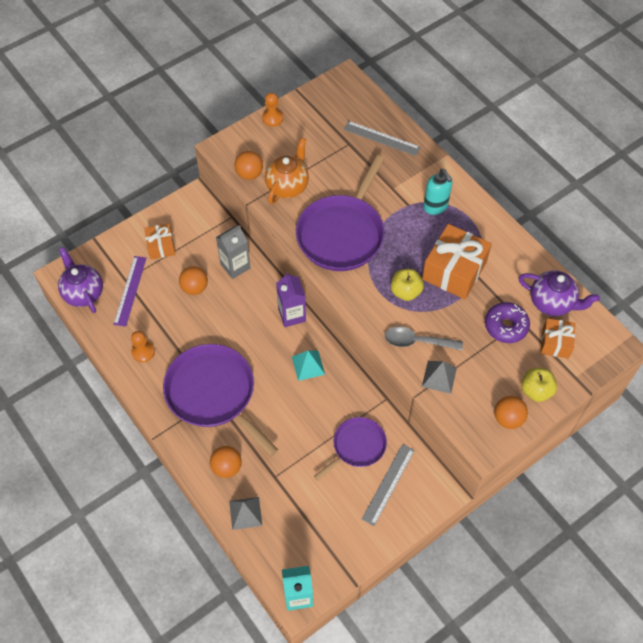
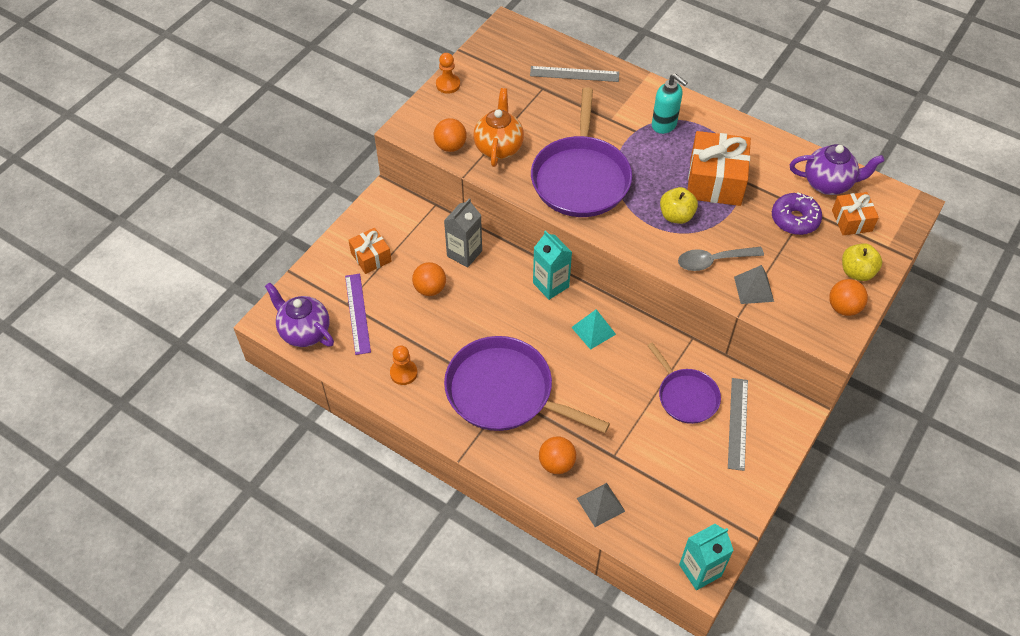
camera: 20 degrees left, 5 degrees down
purple carton [276,272,306,327] -> turquoise carton [533,230,572,300]
purple pan [314,417,387,481] -> purple pan turned 120 degrees clockwise [647,343,721,424]

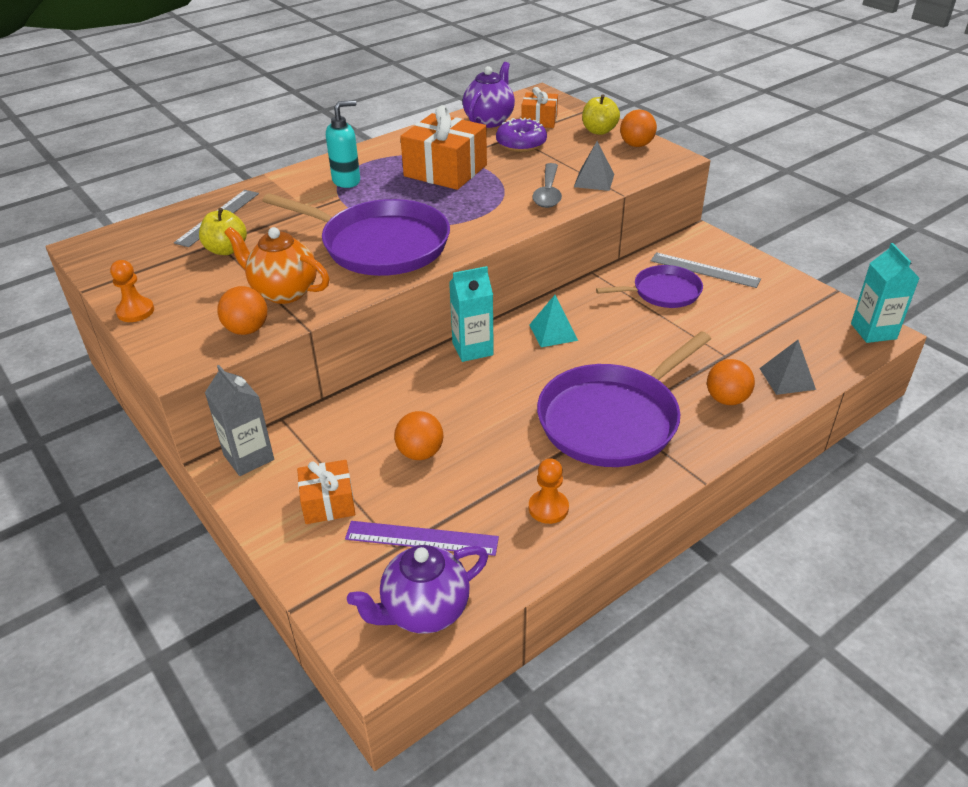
camera: 70 degrees left, 15 degrees down
grey carton [444,198,482,268] -> grey carton moved to [205,365,274,476]
yellow apple [660,187,698,224] -> yellow apple moved to [199,208,247,255]

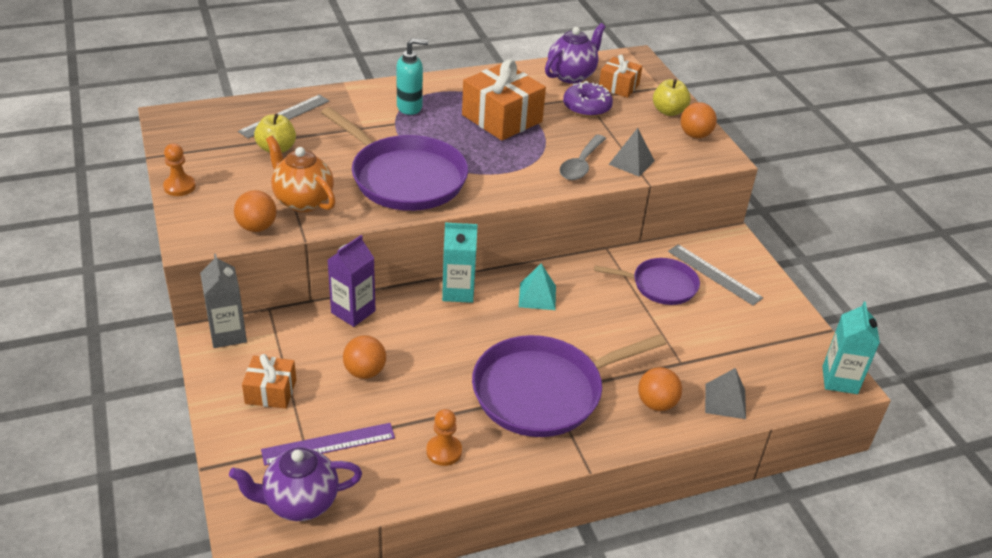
camera: 15 degrees right, 0 degrees up
purple ruler [345,521,499,556] -> purple ruler turned 45 degrees counterclockwise [261,423,395,466]
none -> purple carton [328,235,376,327]

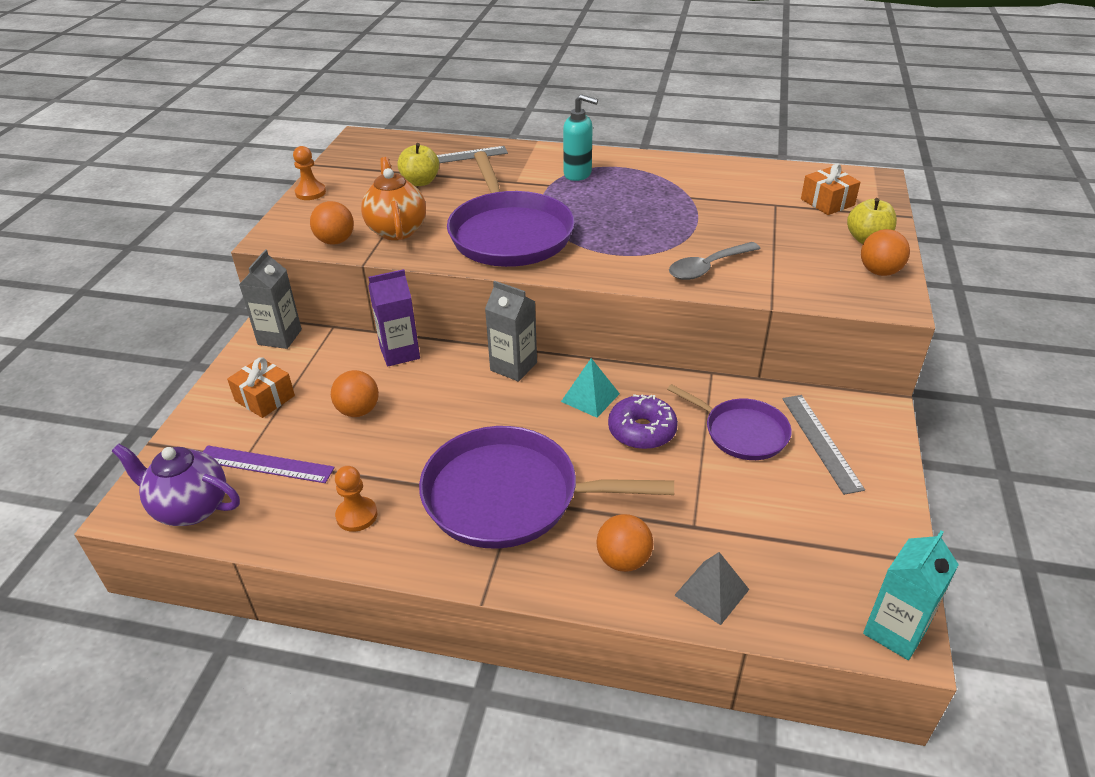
camera: 35 degrees right, 0 degrees up
turquoise carton [442,223,478,303] -> grey carton [485,281,537,382]
orange gift [462,59,546,141] -> none
purple teapot [545,23,606,84] -> none
purple donut [563,81,613,117] -> purple donut moved to [608,394,678,449]
grey pyramid [608,128,655,177] -> none

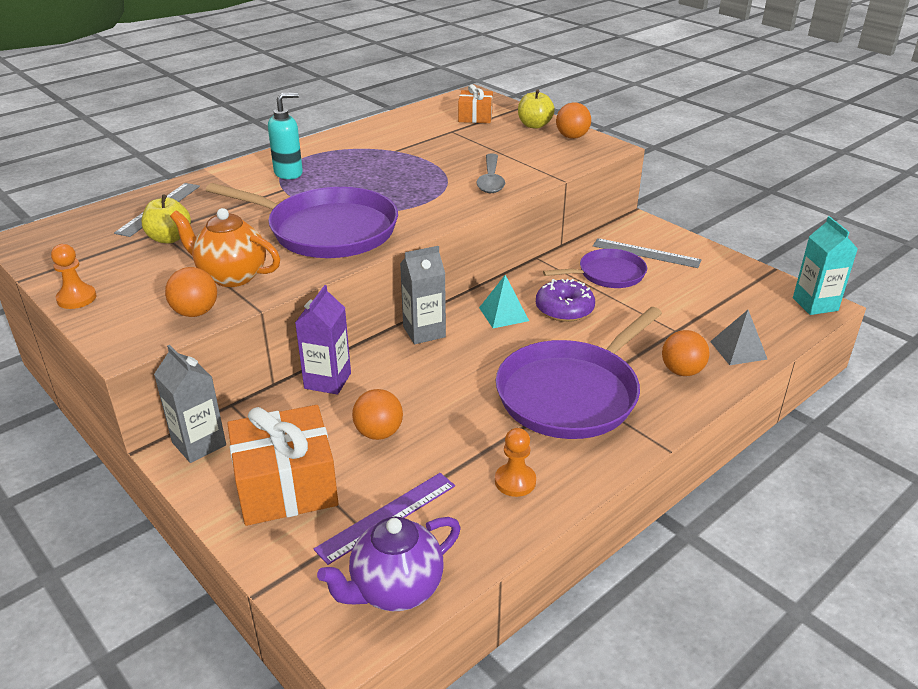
camera: 55 degrees left, 5 degrees down
orange gift [227,357,295,418] -> orange gift [227,405,339,526], size x1.76

